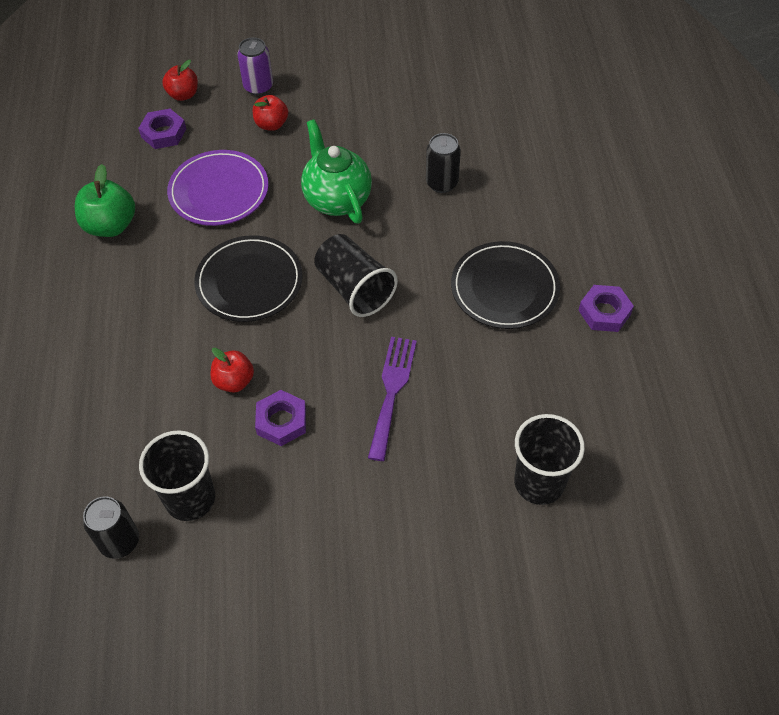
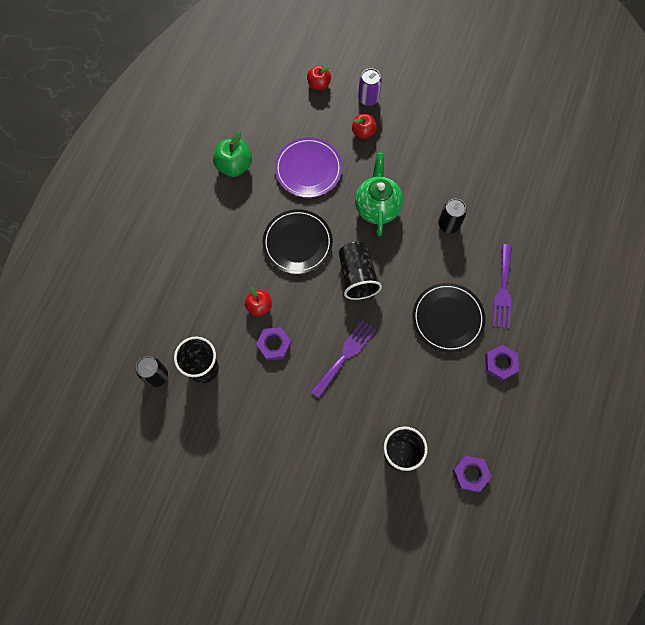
camera: 25 degrees right, 15 degrees up
purple nut [138,109,186,149] -> purple nut moved to [452,456,491,492]
none -> purple fork [492,244,512,328]

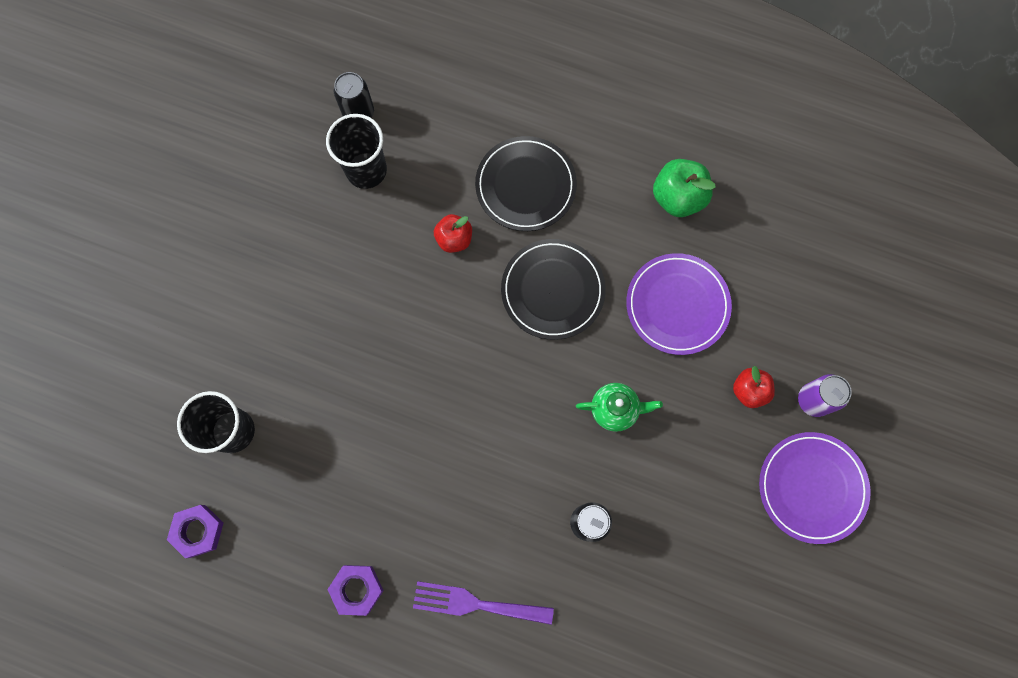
camera: 90 degrees right, 5 degrees up
purple nut [256,327,291,361] -> none
red apple [307,66,331,90] -> none
purple fork [311,320,376,398] -> none
black cup [339,242,382,300] -> none
green teapot [355,153,403,236] -> green teapot [576,383,663,432], size x0.65
black plate [413,283,486,353] -> black plate moved to [475,136,577,231]
none -> purple plate [759,432,871,544]

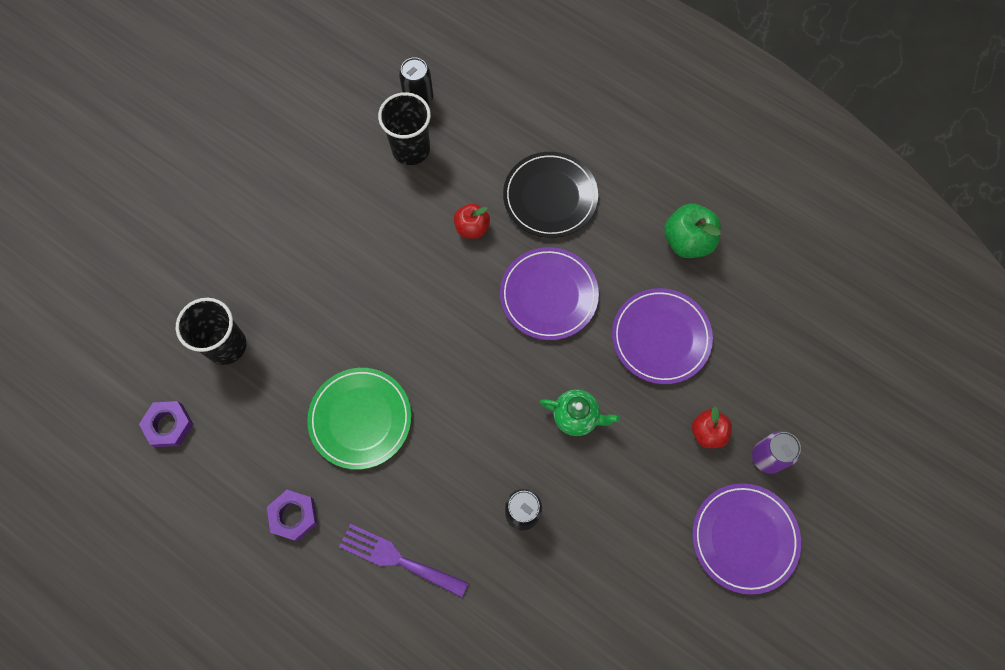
camera: 15 degrees right, 5 degrees down
black plate [501,239,606,340] -> purple plate [500,247,599,340]
none -> green plate [307,368,411,470]

